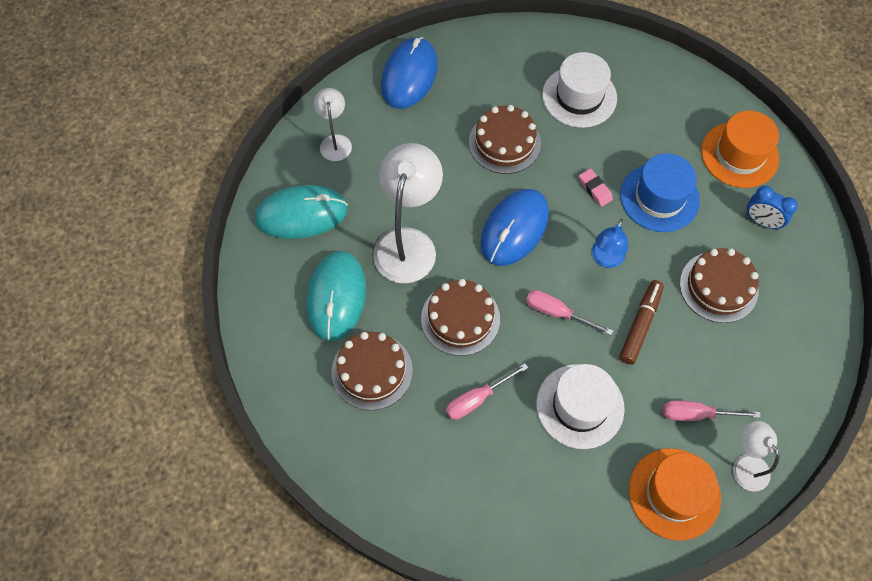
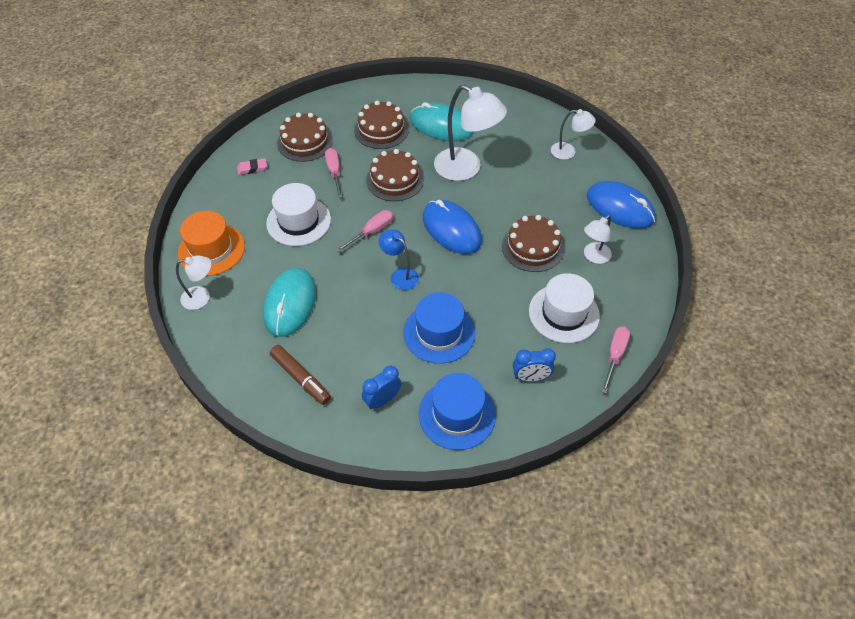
camera: 110 degrees right, 10 degrees down
turquoise mouse [255,185,348,239] -> turquoise mouse moved to [263,268,316,337]
pink eraser [579,169,613,207] -> pink eraser moved to [237,158,267,175]
brown marker [619,280,664,365] -> brown marker moved to [270,345,331,405]
pink screwdriver [663,400,761,421] -> pink screwdriver moved to [601,326,630,394]
brown cake [680,248,758,323] -> brown cake moved to [277,113,333,162]
orange hat [701,111,779,188] -> blue hat [419,373,496,450]
none -> blue clock [513,348,556,382]
none -> white lamp [584,215,612,264]

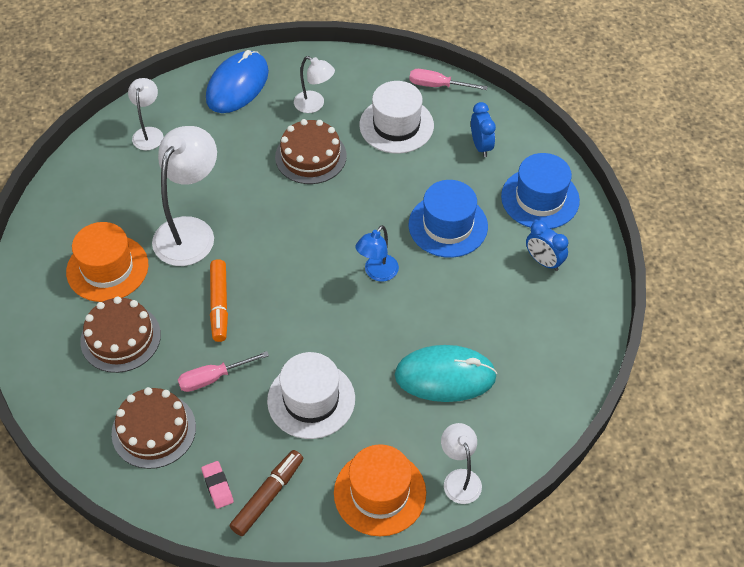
camera: 100 degrees left, 0 degrees up
brown marker [270,345,331,405] -> brown marker moved to [230,450,303,536]
pink screwdriver [336,210,393,252] -> none
brown cake [366,149,424,201] -> orange marker [210,259,228,342]
turquoise mouse [410,102,473,141] -> orange hat [66,222,148,302]
blue mouse [423,200,482,254] -> none

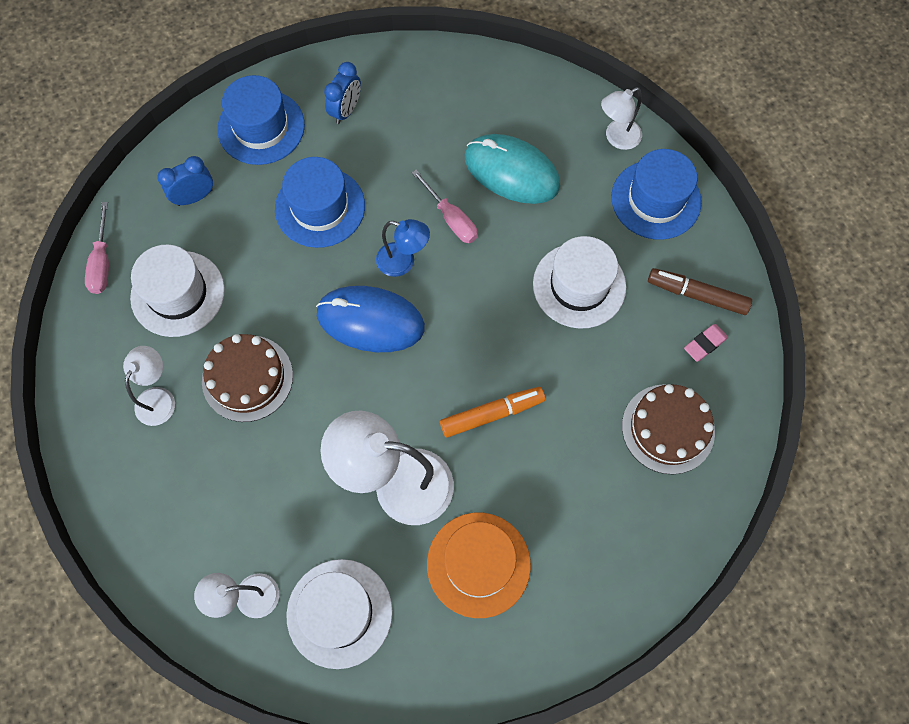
camera: 105 degrees left, 15 degrees up
brown cake [80,296,161,373] -> none
pink screwdriver [178,351,269,392] -> pink screwdriver moved to [412,169,478,243]
blue mouse [206,50,269,113] -> blue mouse moved to [316,286,425,352]
orange hat [334,444,426,536] -> blue hat [611,149,702,240]
turquoise mouse [395,345,497,402] -> turquoise mouse turned 45 degrees counterclockwise [464,134,560,204]
none -> white hat [286,559,393,669]

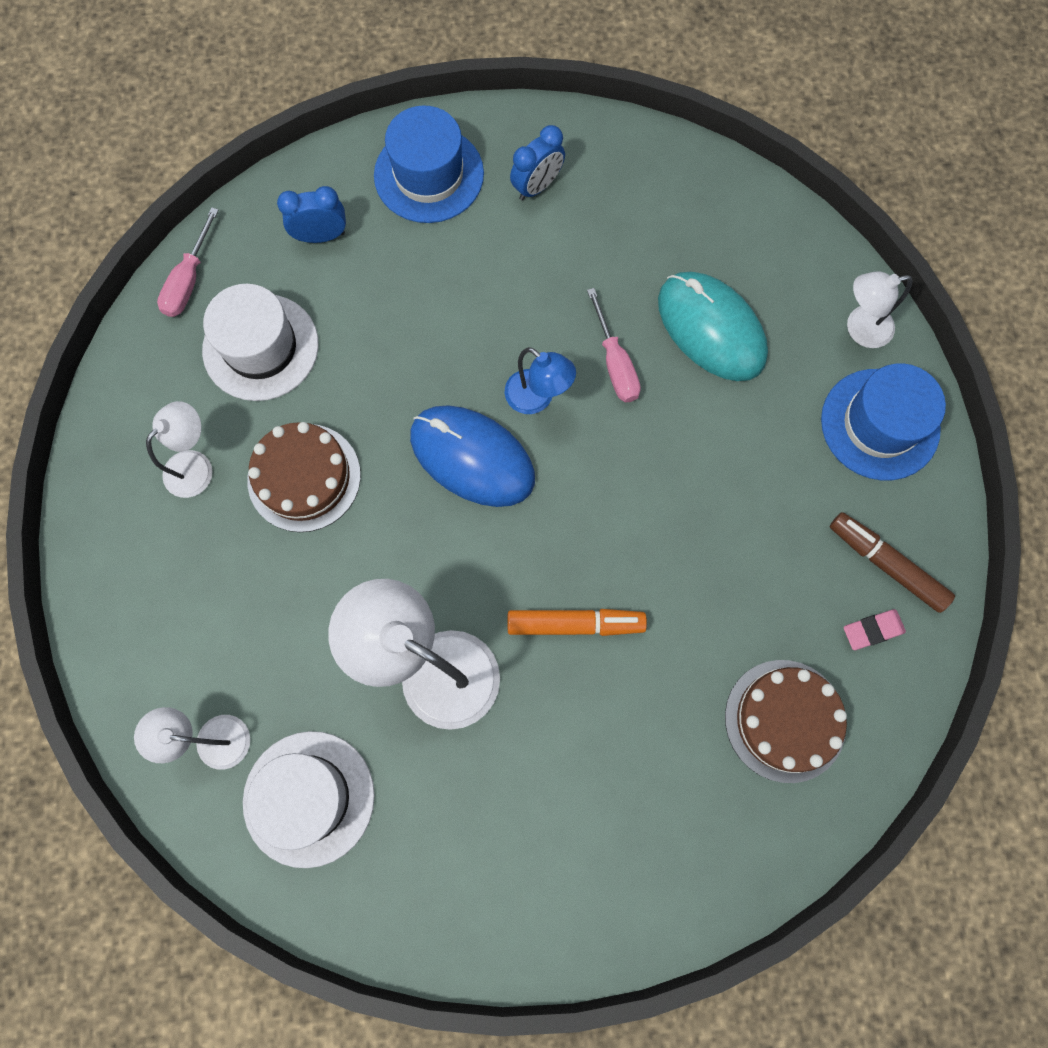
camera: 20 degrees right, 5 degrees up
blue hat [275,157,365,248] -> none
orange hat [427,512,531,618] -> none
white hat [533,236,626,329] -> none

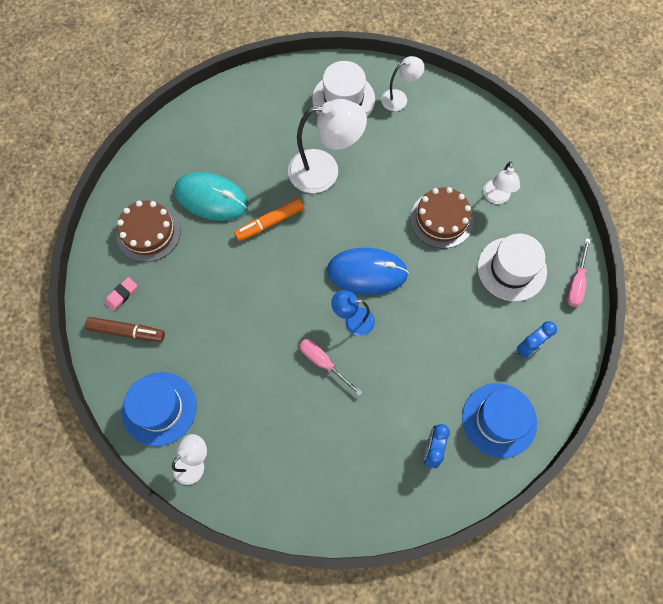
camera: 150 degrees right, 5 degrees down
pink screwdriver [157,208,219,317] -> pink screwdriver turned 150 degrees counterclockwise [567,238,590,307]
turquoise mouse [658,272,768,381] -> turquoise mouse moved to [174,172,248,221]

